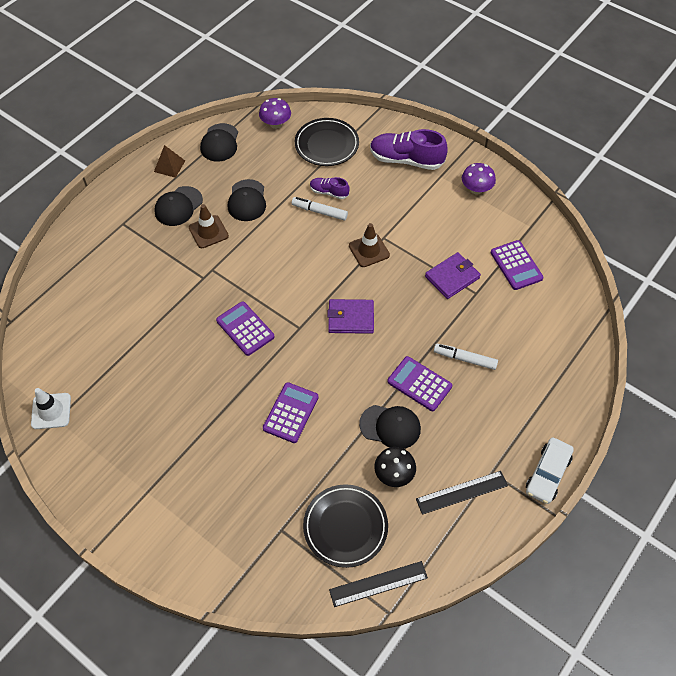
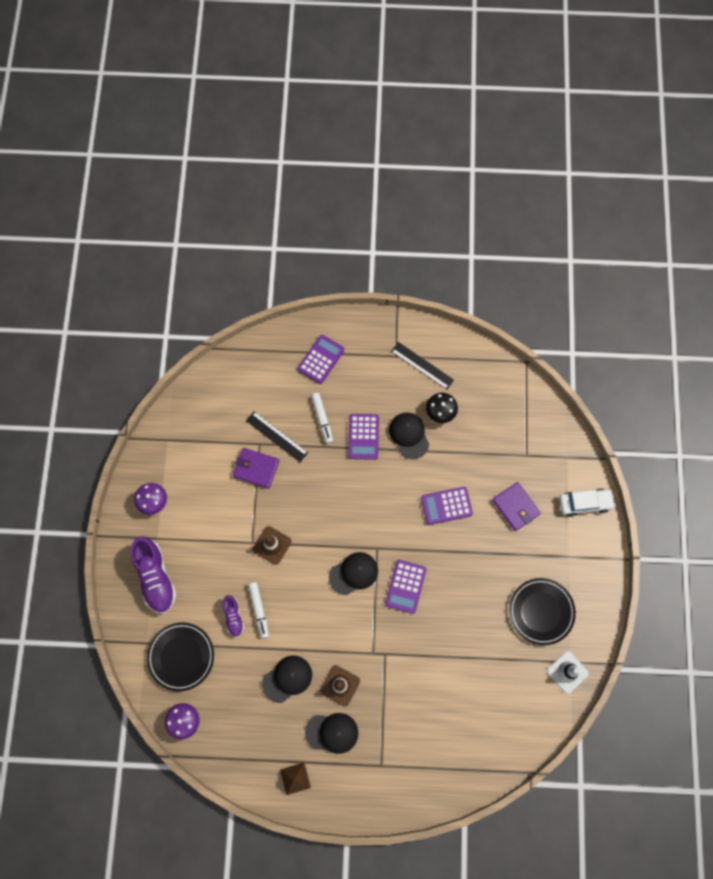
camera: 125 degrees left, 15 degrees up
black cap [200,123,238,162] -> black cap moved to [329,552,378,595]
black plate [303,484,388,568] -> black plate moved to [509,578,576,645]
purple wallet [327,299,374,334] -> purple wallet moved to [492,482,541,531]
black ruler [329,561,428,607] -> black ruler moved to [246,411,308,462]
purple calculator [491,240,543,290] -> purple calculator moved to [298,335,345,384]
white car [526,438,574,504] -> white car moved to [559,489,616,517]

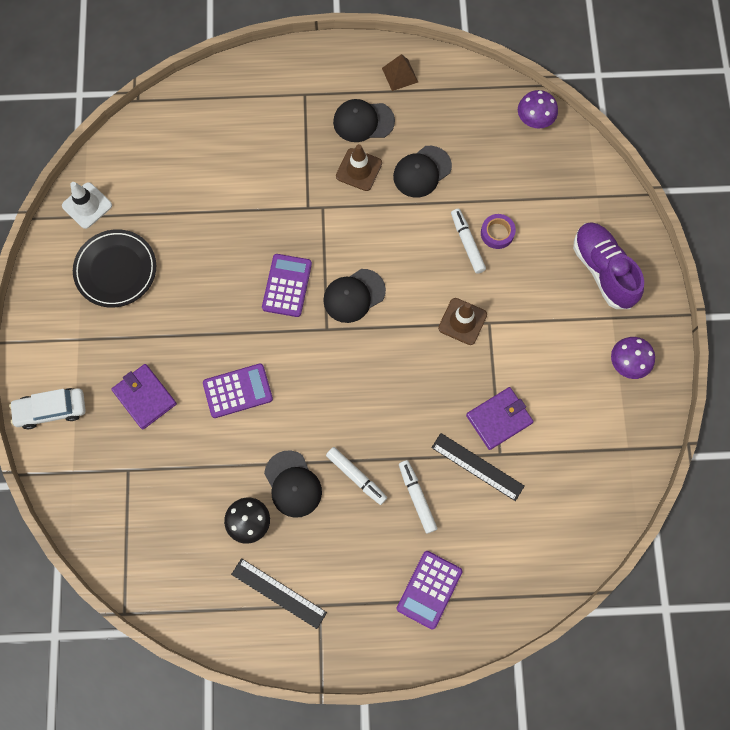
camera: 175 degrees right, 0 degrees up
black plate [147,622,214,691] -> none
purple shoe [223,595,244,637] -> purple tape [481,214,516,249]
purple wallet [233,448,279,489] -> purple wallet turned 45 degrees counterclockwise [466,387,533,450]
purple calculator [348,414,379,460] -> white marker [326,447,387,505]

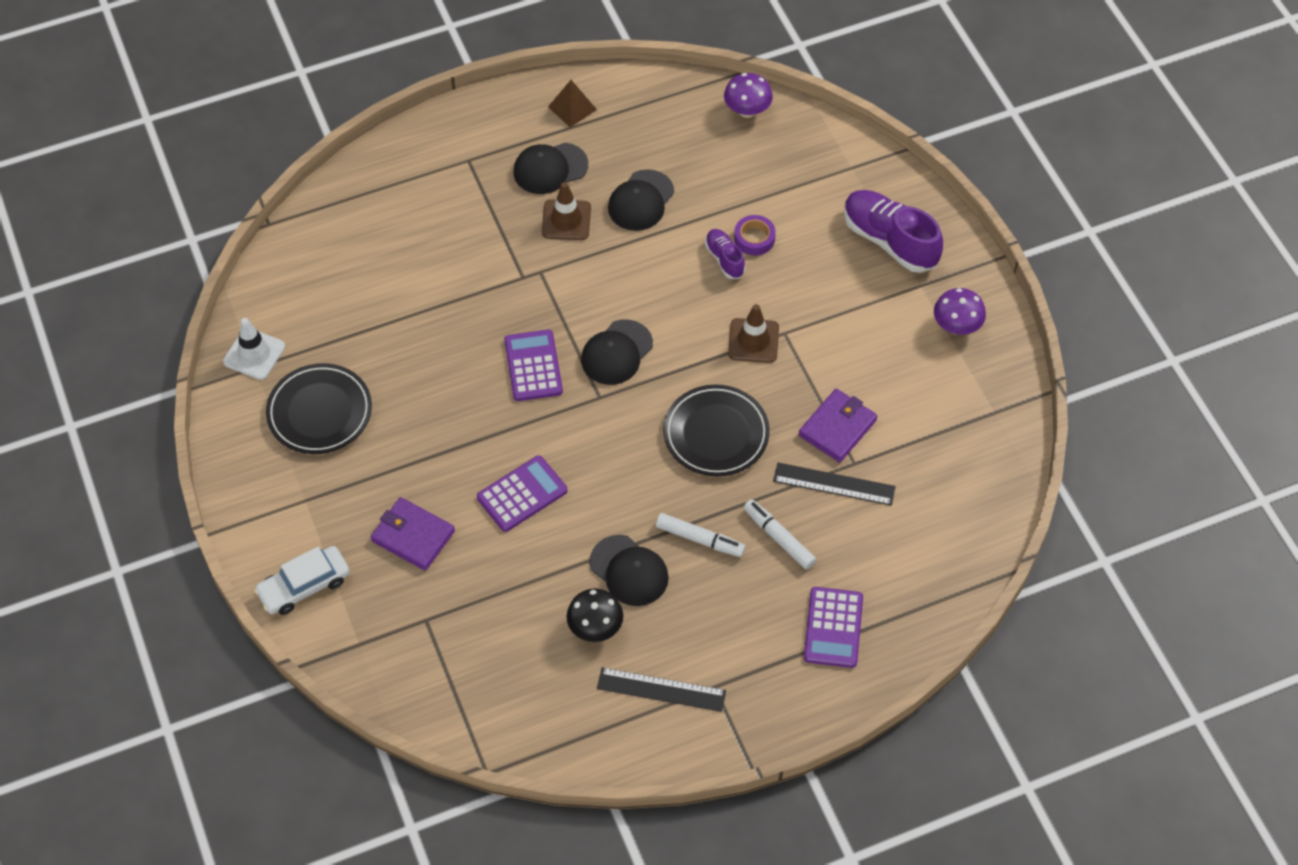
camera: 20 degrees left, 15 degrees down
white marker [451,209,486,274] -> purple shoe [705,229,745,279]
none -> black plate [663,385,770,476]

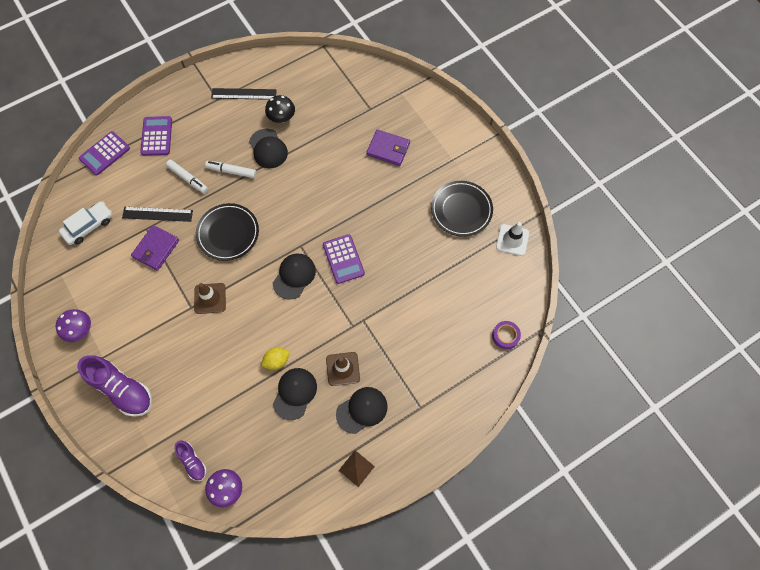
camera: 170 degrees right, 10 degrees up
white car [254,546,350,615] -> white car moved to [59,202,112,245]
purple calculator [477,455,567,532] -> purple calculator moved to [79,131,130,175]
black cap [589,535,669,606] -> black cap turned 150 degrees counterclockwise [249,129,288,168]
purple shoe [705,229,745,279] -> purple shoe moved to [174,441,207,481]
purple tape [734,215,776,255] -> purple tape moved to [492,321,521,349]
none -> yellow lemon [261,347,290,370]

